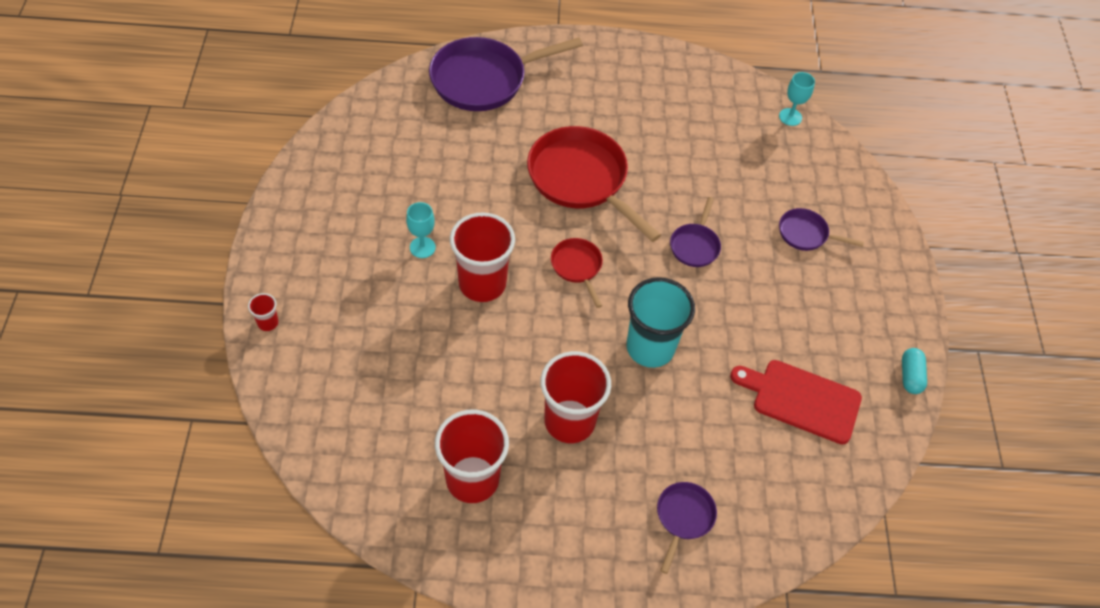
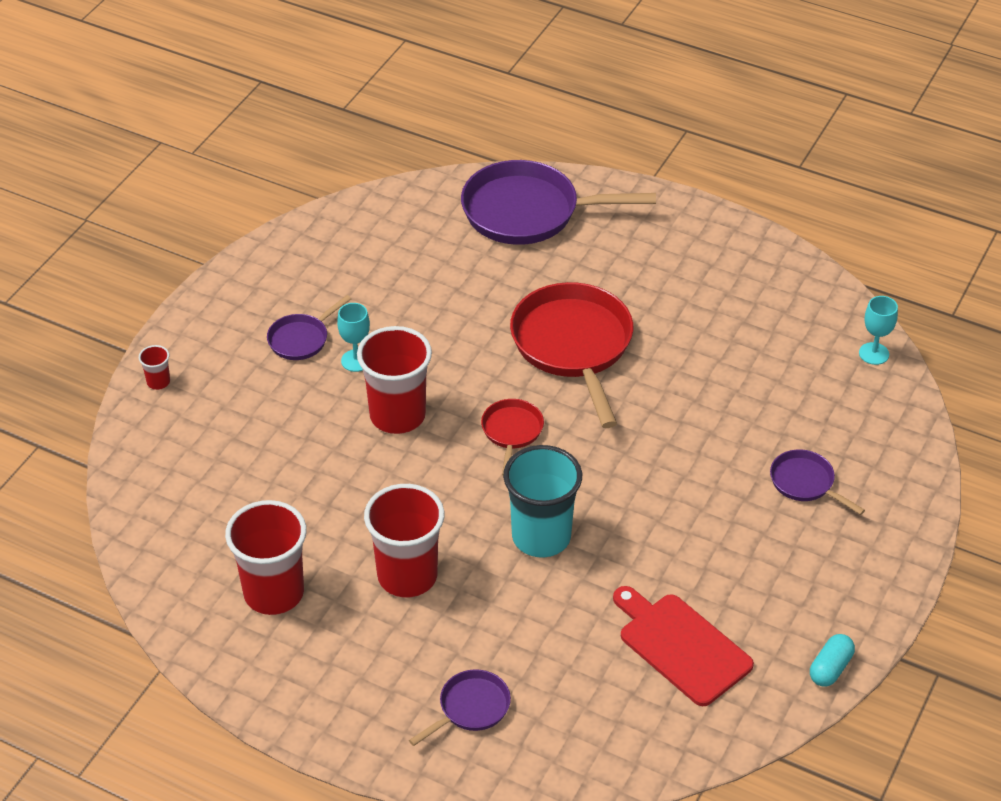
camera: 30 degrees right, 10 degrees down
purple pan [670,197,721,267] -> purple pan moved to [267,295,351,360]

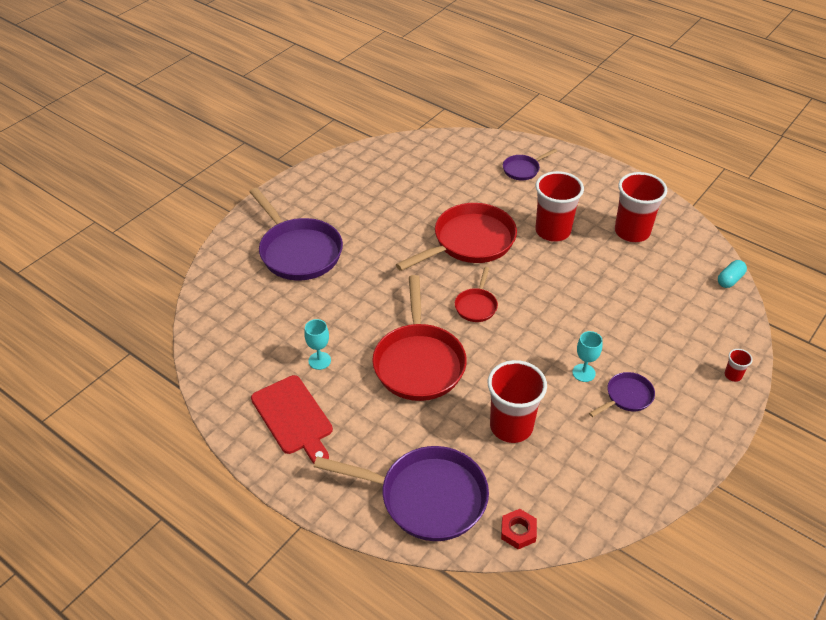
camera: 170 degrees left, 0 degrees up
red cup [357,326,432,434] -> red cup moved to [488,360,547,443]
turquoise cup [503,445,582,558] -> red pan [396,203,517,271]
red cutting board [613,586,754,706] -> red cutting board moved to [251,375,333,463]
purple pan [770,449,865,515] -> purple pan [250,188,343,280], size x2.04
turquoise capsule [810,634,855,687] -> turquoise capsule moved to [718,260,747,288]
turquoise goblet [859,296,898,365] -> turquoise goblet moved to [304,319,331,370]
none -> red nut [501,509,537,549]

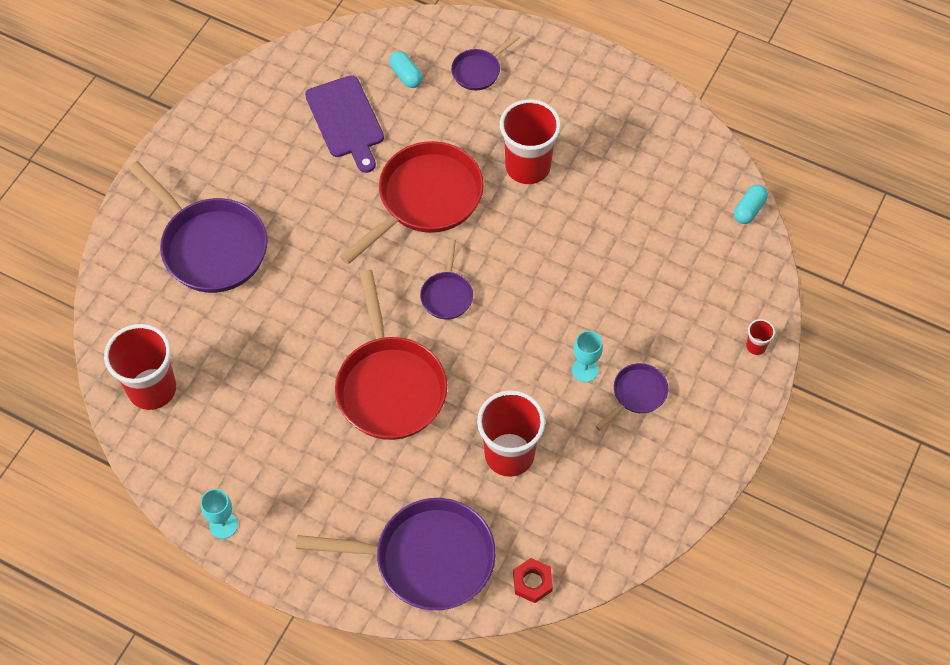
camera: 10 degrees left, 15 degrees up
red cutting board [251,375,333,463] -> none
turquoise goblet [304,319,331,370] -> turquoise goblet moved to [200,489,238,539]
red pan [455,267,498,322] -> purple pan [420,239,473,319]
red cup [615,172,667,242] -> red cup moved to [104,324,176,410]
none -> purple cutting board [305,75,384,173]
none -> turquoise capsule [389,51,423,88]

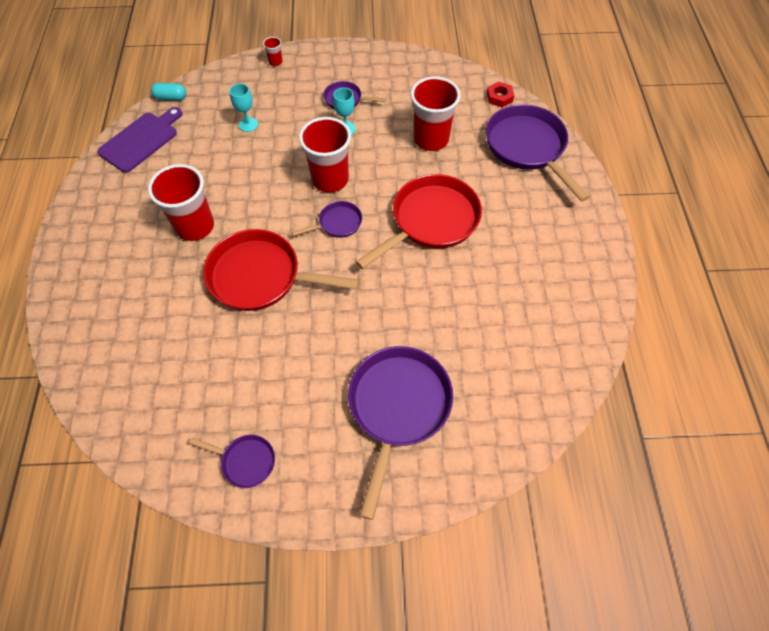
camera: 120 degrees left, 0 degrees up
red cup [104,324,176,410] -> red cup moved to [299,117,351,193]
turquoise goblet [200,489,238,539] -> turquoise goblet moved to [229,83,258,132]
purple cutting board [305,75,384,173] -> purple cutting board moved to [97,107,182,173]
turquoise capsule [389,51,423,88] -> none
purple pan [451,34,520,90] -> purple pan moved to [189,435,275,488]

